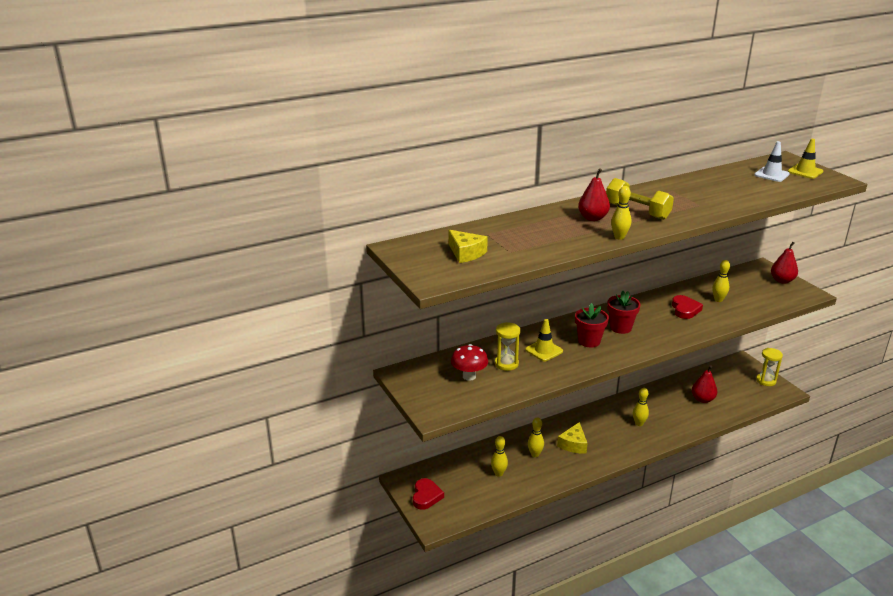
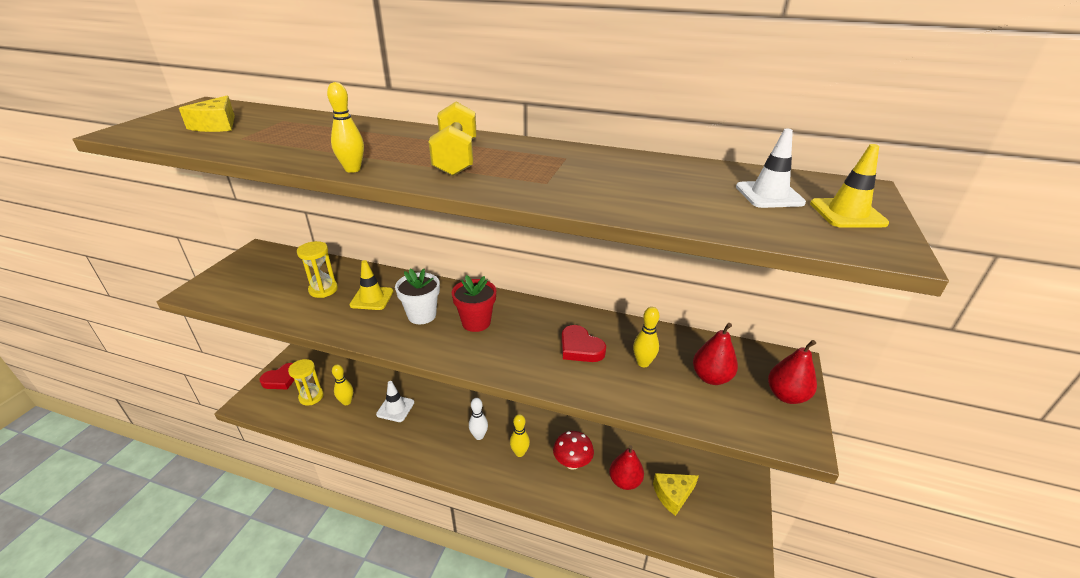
camera: 45 degrees right, 5 degrees up
red mushroom [451,344,488,381] -> red mushroom moved to [553,431,594,470]
yellow bowling pin [528,417,544,457] -> white traffic cone [376,381,414,422]
yellow cheese [557,422,588,453] -> yellow cheese moved to [653,473,699,516]
red flower pot [575,303,609,347] -> white flower pot [395,268,440,324]
red pear [578,168,610,221] -> red pear moved to [693,323,738,385]
red heart [672,295,703,319] -> red heart turned 90 degrees clockwise [561,325,606,362]
yellow hourglass [756,348,783,386] -> yellow hourglass moved to [288,359,324,405]
none -> white bowling pin [469,398,488,440]

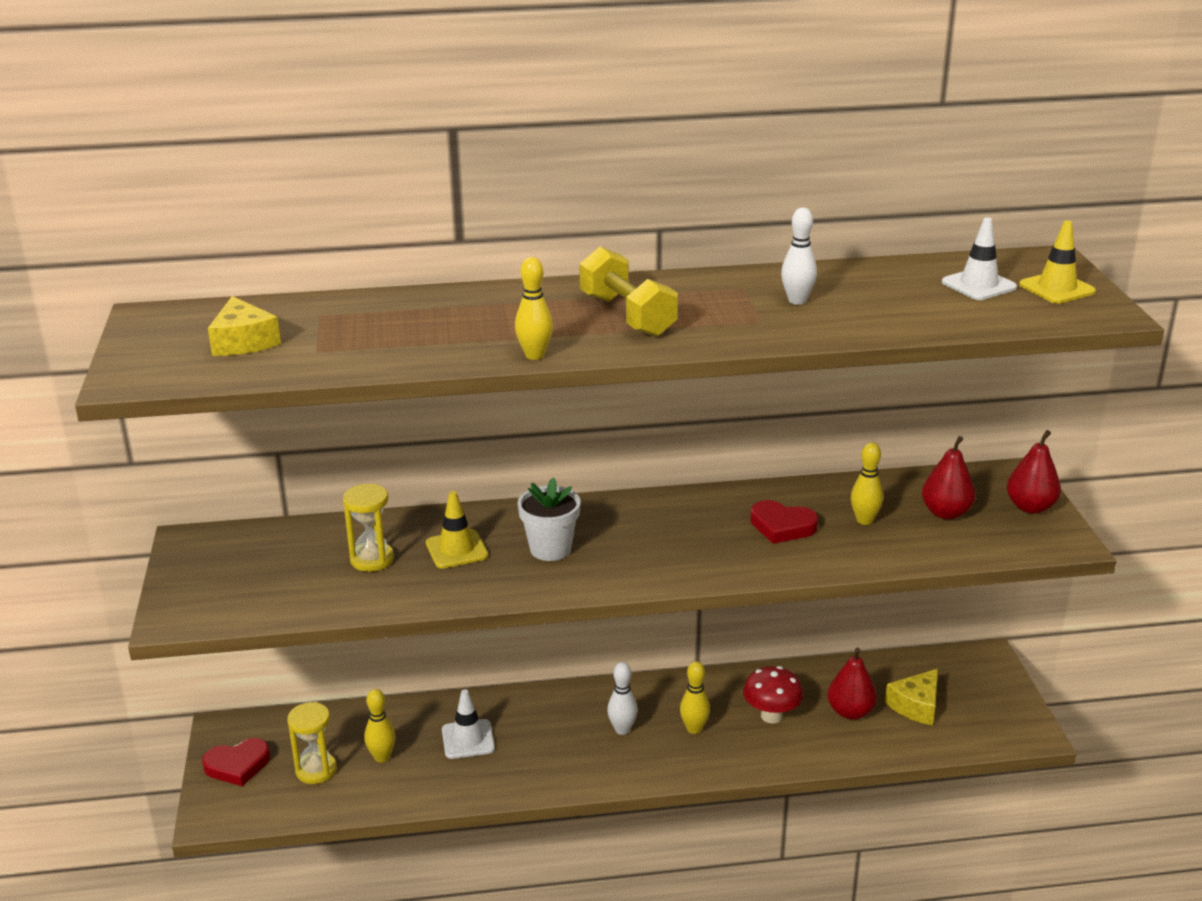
camera: 25 degrees left, 5 degrees down
red heart [259,363,294,389] -> red heart turned 45 degrees clockwise [202,738,270,786]
red flower pot [452,275,496,332] -> none
none -> white bowling pin [781,208,817,305]

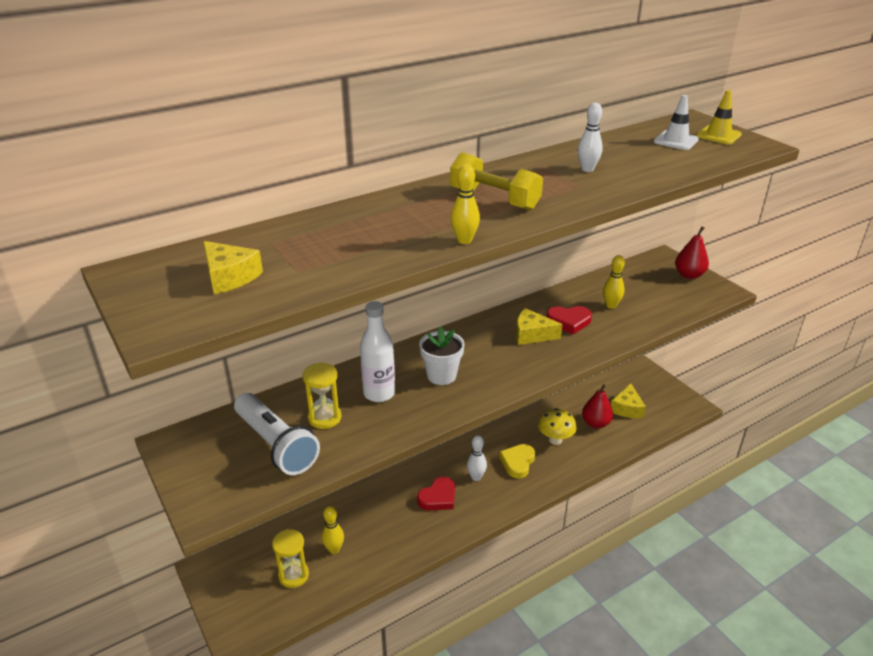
camera: 25 degrees left, 5 degrees up
red heart [202,738,270,786] -> red heart moved to [417,476,455,510]
yellow traffic cone [426,491,488,569] -> white bottle [360,301,395,402]
white traffic cone [442,689,495,759] -> none
yellow bowling pin [680,661,710,734] -> yellow heart [499,444,535,478]
red mushroom [743,666,803,724] -> yellow mushroom [538,408,577,445]
red pear [922,436,976,520] -> none
none -> white flashlight [234,393,320,475]
none -> yellow cheese [516,308,563,345]

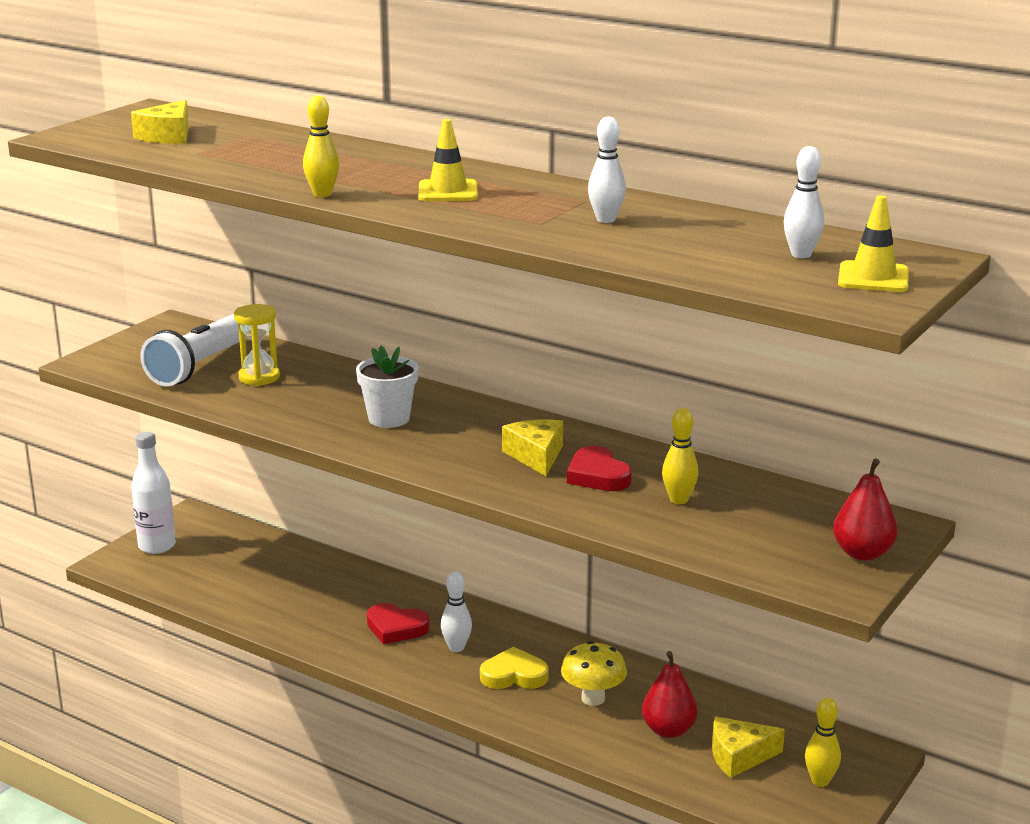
camera: 65 degrees right, 10 degrees down
yellow hourglass [272,529,309,588] -> none
yellow bowling pin [322,506,344,554] -> yellow bowling pin moved to [805,698,841,787]
white bottle [360,301,395,402] -> white bottle moved to [131,432,176,554]
yellow dumbbell [450,152,543,210] -> yellow traffic cone [418,119,478,201]
white traffic cone [654,95,699,150] -> white bowling pin [784,146,824,258]

